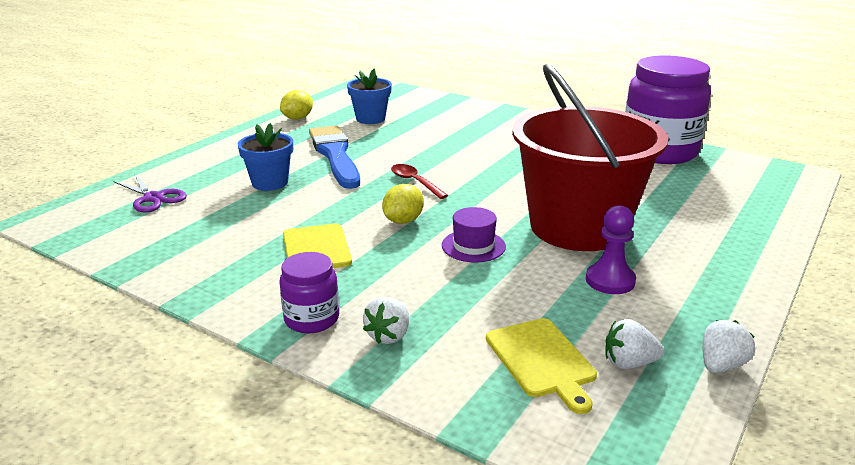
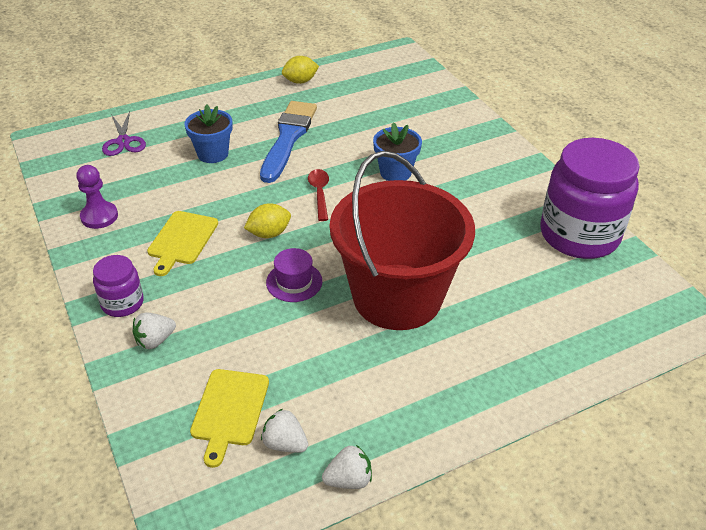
camera: 30 degrees right, 15 degrees up
blue flower pot [347,68,392,124] -> blue flower pot moved to [373,122,422,181]
purple pawn [586,205,636,294] -> purple pawn moved to [76,165,118,229]

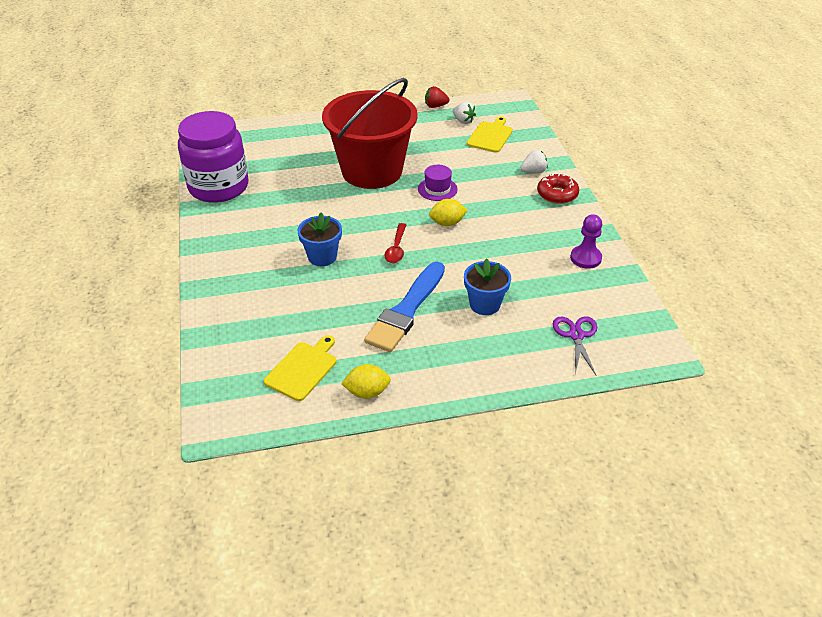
camera: 165 degrees left, 0 degrees up
purple jar [93,255,144,317] -> red donut [537,173,579,204]
yellow cutting board [147,211,218,276] -> yellow cutting board moved to [264,335,337,401]
white strawberry [322,445,372,489] -> red strawberry [425,86,450,108]

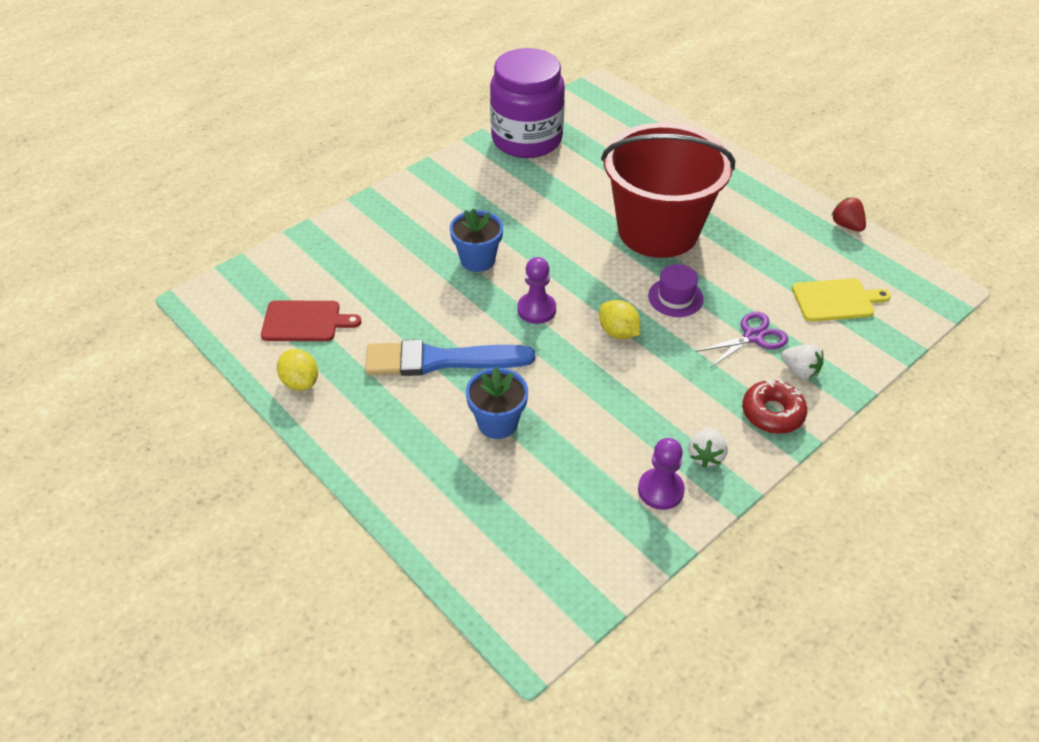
camera: 60 degrees right, 5 degrees up
yellow cutting board [264,335,337,401] -> red cutting board [261,300,361,341]
red spoon [385,223,406,263] -> purple pawn [517,257,556,324]
white strawberry [453,102,476,124] -> white strawberry moved to [688,427,728,467]
purple scissors [553,316,597,375] -> purple scissors moved to [695,312,788,368]

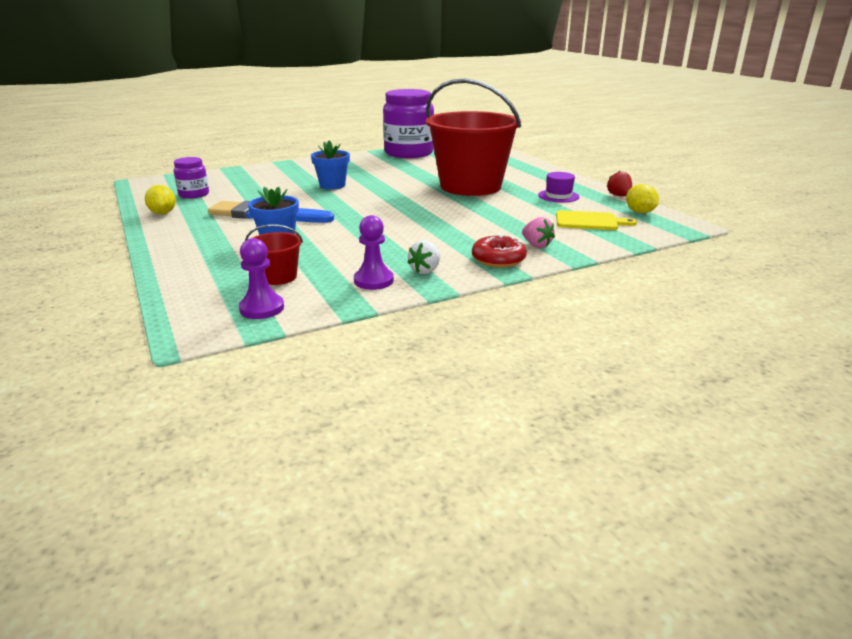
camera: 15 degrees right, 20 degrees down
red cutting board [261,300,361,341] -> purple jar [173,157,209,198]
purple pawn [517,257,556,324] -> purple pawn moved to [239,238,284,319]
yellow lemon [599,300,640,339] -> yellow lemon moved to [626,184,659,213]
purple hat [648,264,704,317] -> purple hat moved to [538,172,579,203]
purple scissors [695,312,788,368] -> none
white strawberry [781,344,824,380] -> pink strawberry [522,217,555,248]
none -> red bucket [245,224,303,285]

